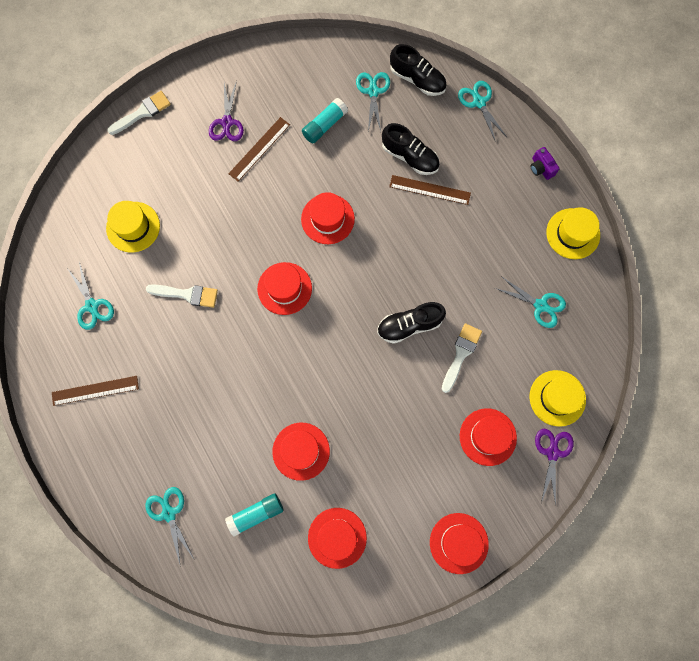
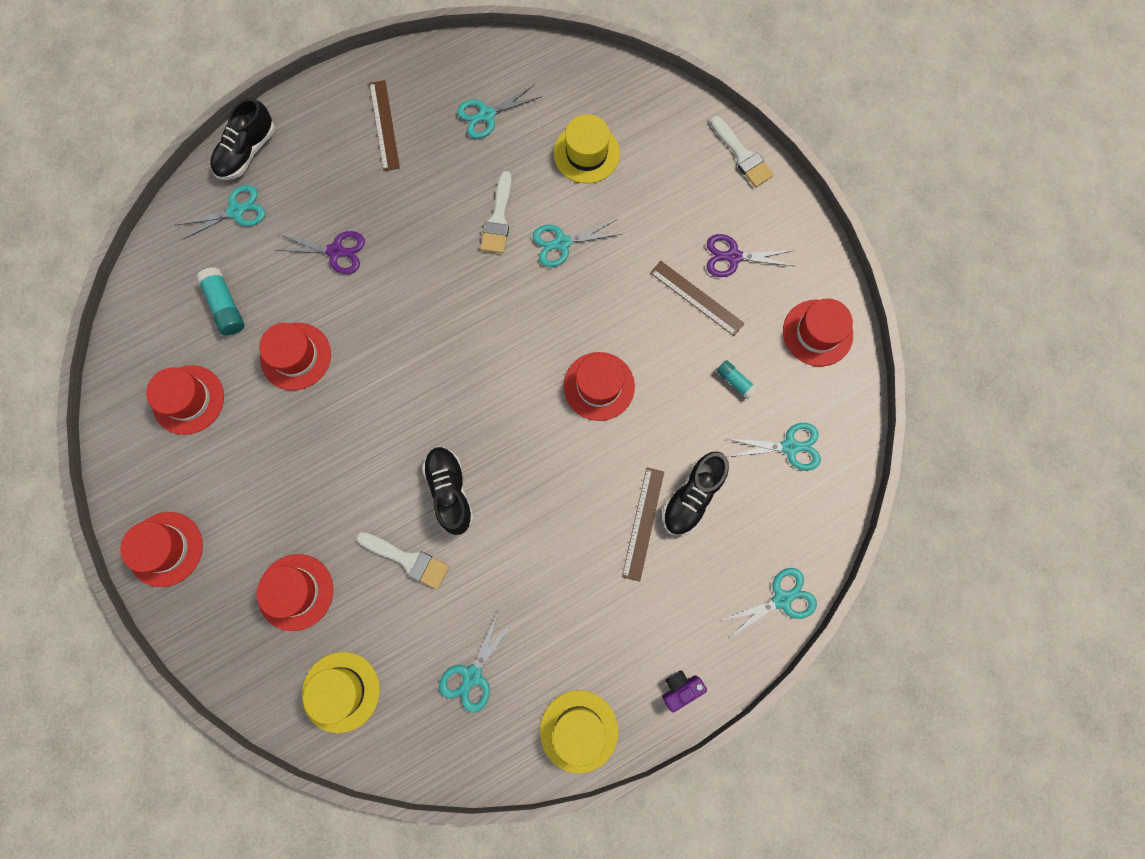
camera: 90 degrees right, 0 degrees up
red hat [257,262,312,315] -> red hat moved to [783,299,853,366]
turquoise glue stick [302,98,348,144] -> turquoise glue stick [717,360,758,400], size x0.63
black shoe [390,44,447,96] -> black shoe moved to [210,98,275,180]
purple scissors [535,429,574,506] -> purple scissors moved to [275,231,365,274]
none -> turquoise scissors [532,219,622,267]

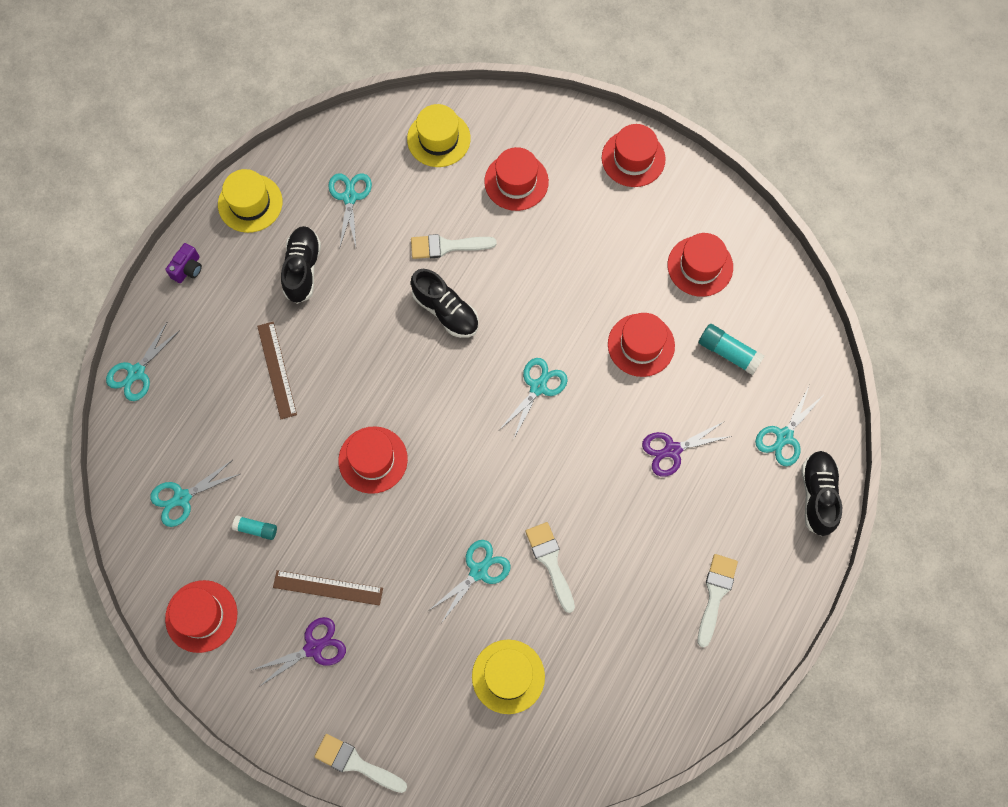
camera: 150 degrees right, 5 degrees down
brown ruler [369,80,400,171] -> white brush [698,554,738,648]
turquoise scissors [457,84,542,139] -> turquoise scissors moved to [499,358,568,440]
black shoe [662,451,729,535] -> black shoe moved to [281,226,321,304]

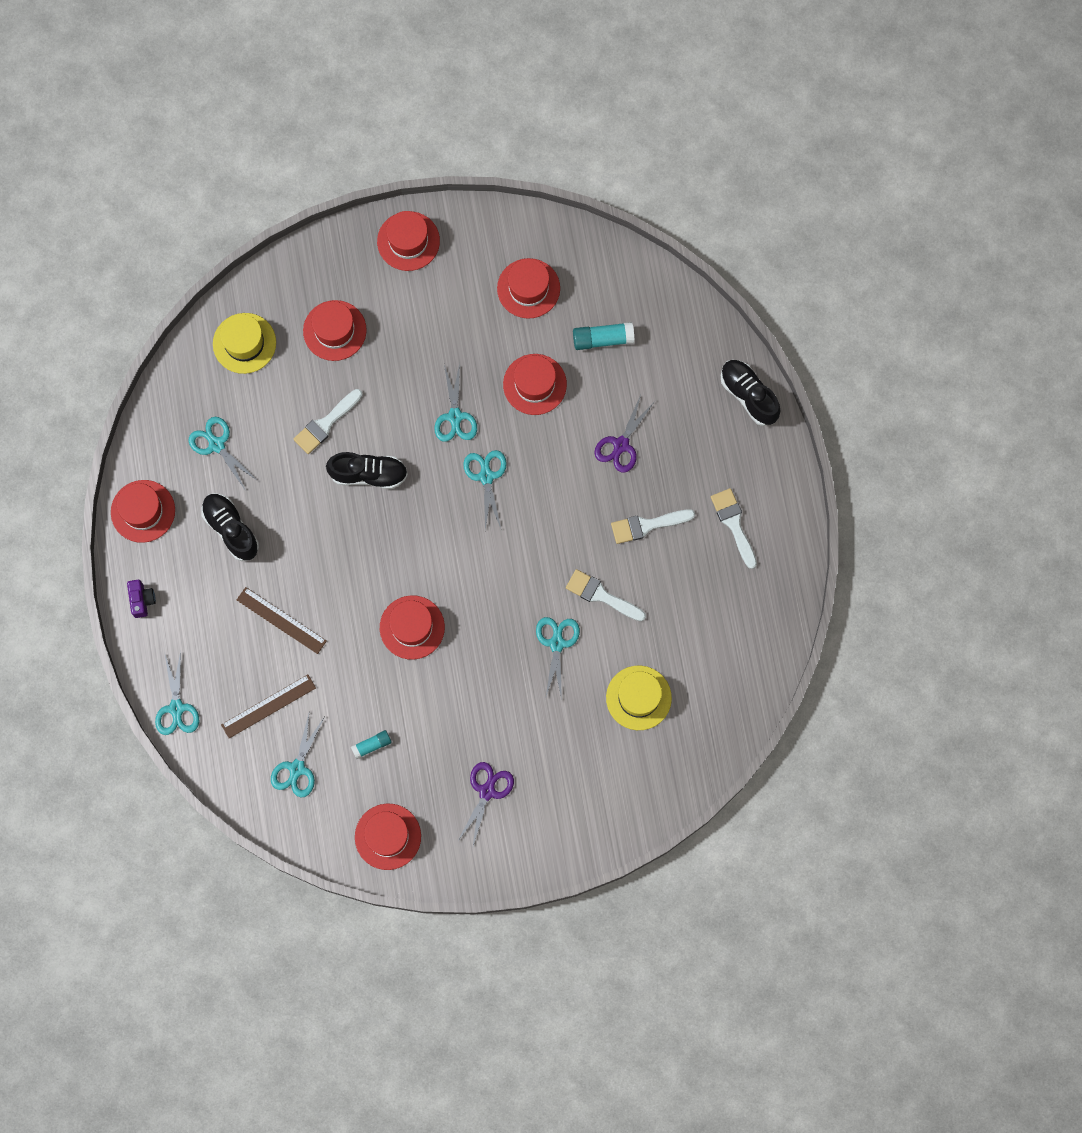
camera: 40 degrees left, 5 degrees up
yellow hat [218,169,283,233] -> red hat [111,480,175,543]
brown ruler [273,570,383,606] -> brown ruler moved to [221,675,316,738]
white brush [314,734,407,793] -> white brush moved to [611,509,695,544]
turquoise scissors [755,387,823,466] -> turquoise scissors moved to [434,363,477,442]

